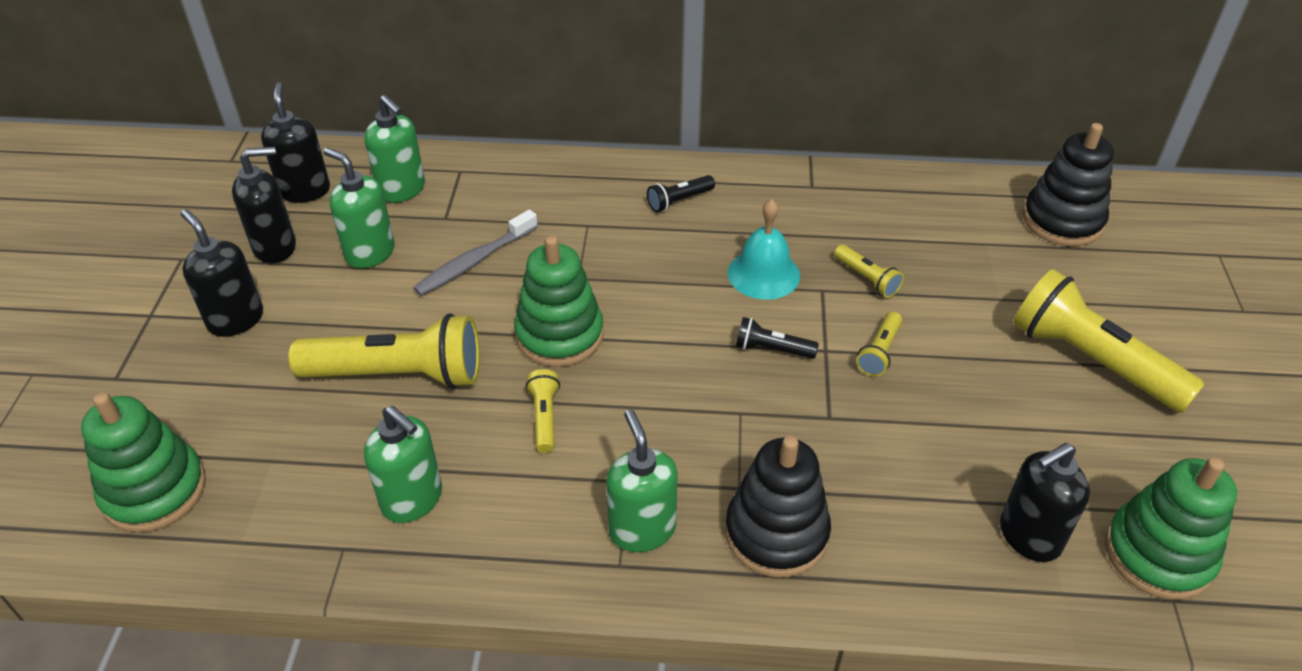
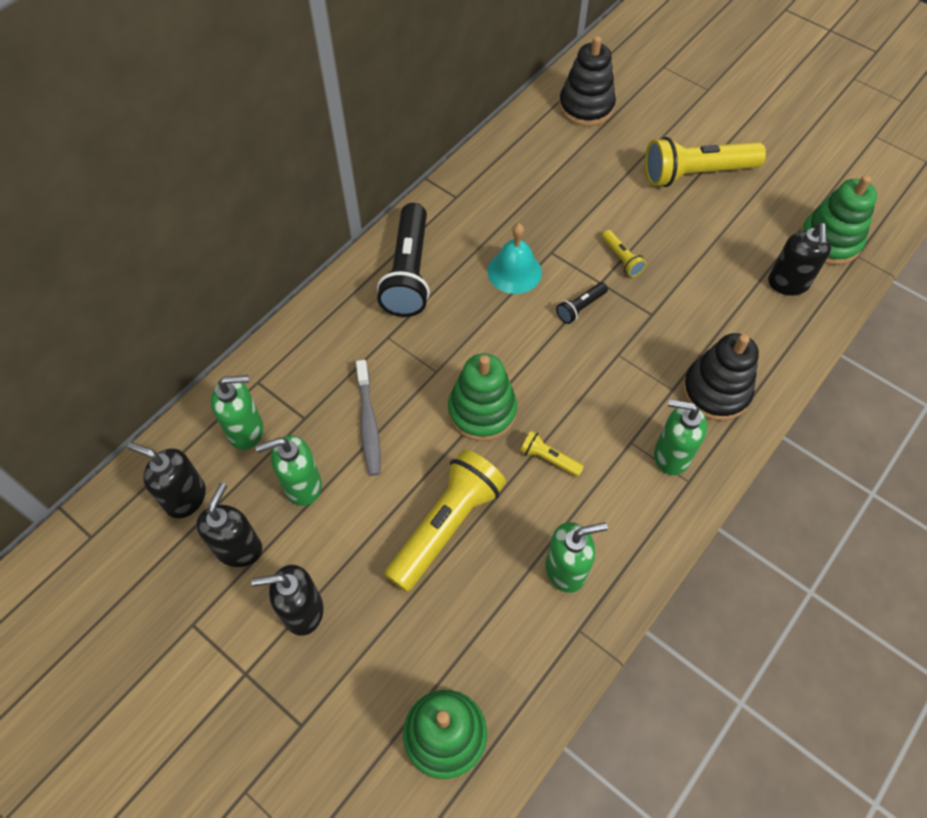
camera: 55 degrees left, 15 degrees up
black flashlight [647,175,715,212] -> black flashlight [377,203,430,317], size x2.20
yellow flashlight [834,245,904,298] -> none

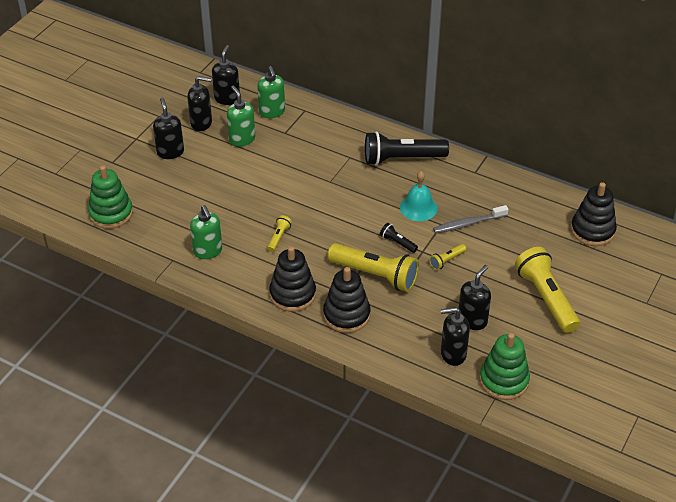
camera: 80 degrees right, 15 degrees down
grey toothbrush [356,360,381,476] -> grey toothbrush moved to [433,205,509,234]
yellow flashlight [384,449,506,592] -> yellow flashlight moved to [328,243,419,292]
green stacking toy [448,353,517,441] -> none
green soap dispenser [654,399,707,475] -> black stacking toy [269,246,316,312]
none -> black soap dispenser [459,265,491,330]

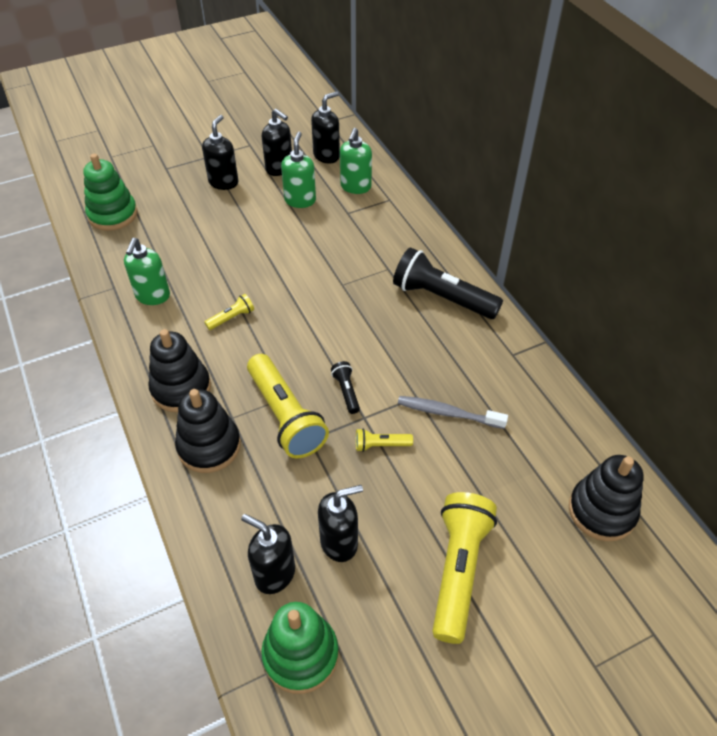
camera: 35 degrees right, 5 degrees up
turquoise bell [400,171,438,221] -> none

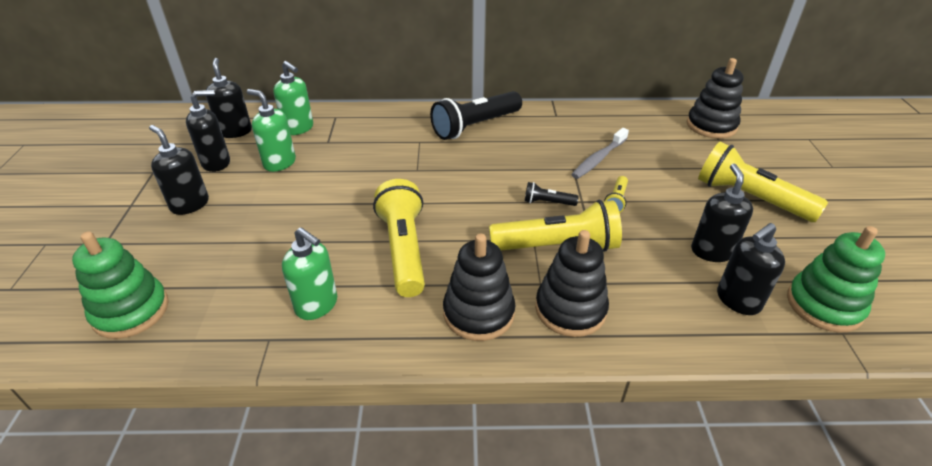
camera: 65 degrees left, 10 degrees down
yellow flashlight [204,294,254,330] -> yellow flashlight [373,179,425,297], size x2.20

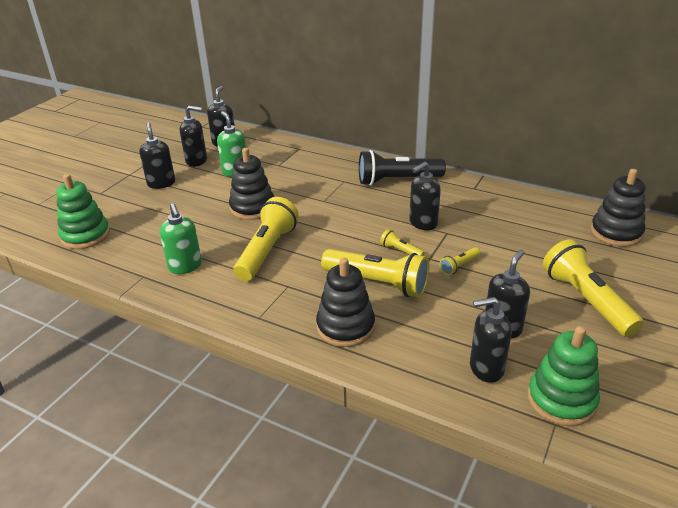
camera: 30 degrees right, 5 degrees down
green soap dispenser [273,61,313,135] -> none
black stacking toy [443,233,515,341] -> black stacking toy moved to [229,148,274,220]
black flashlight [525,182,579,206] -> yellow flashlight [380,229,425,256]
grey toothbrush [571,128,629,179] -> none
none -> black soap dispenser [409,162,441,230]

